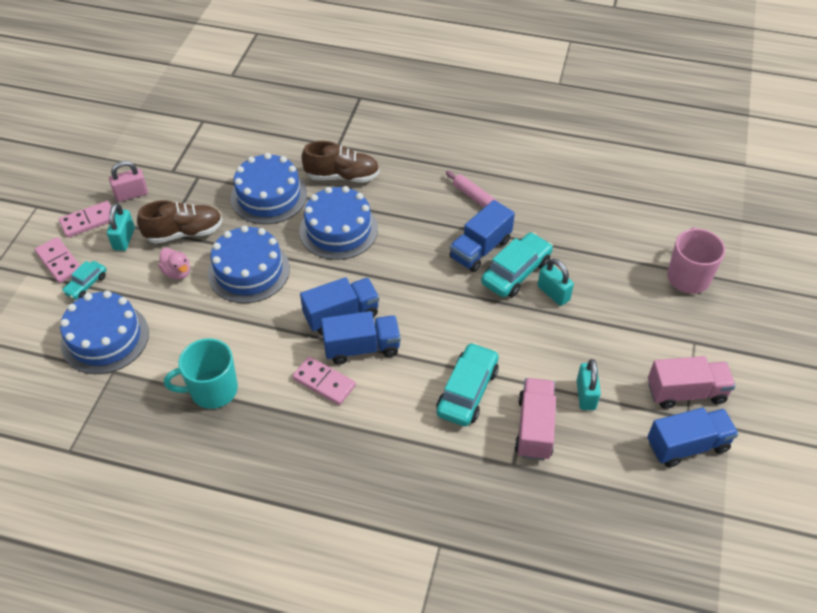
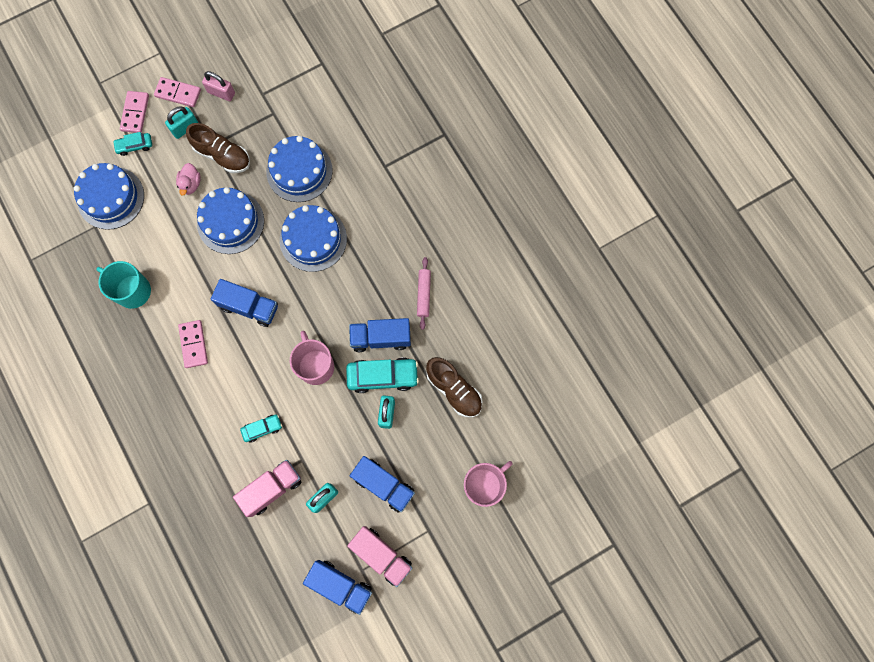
camera: 45 degrees right, 25 degrees up
brown shoe [301,141,380,183] -> brown shoe moved to [426,357,482,418]
blue truck [321,311,401,365] -> blue truck moved to [350,456,415,513]
turquoise car [436,342,499,426] -> turquoise car [240,415,282,442], size x0.56
none -> pink mug [290,331,334,385]

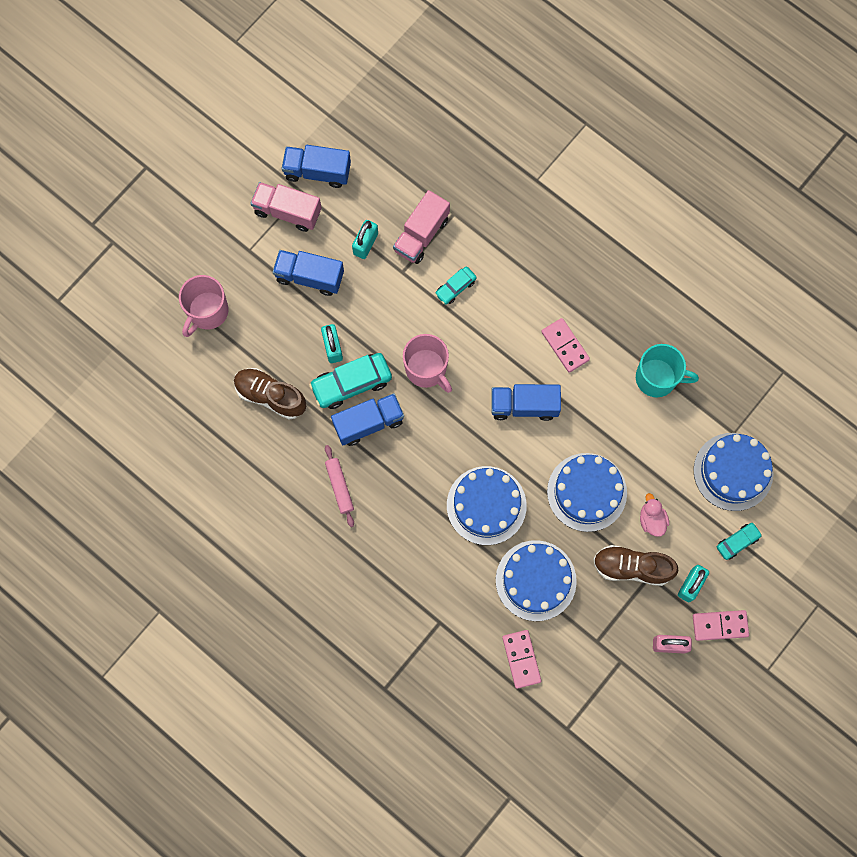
camera: 160 degrees right, 0 degrees up
pink domino [120,91,149,133] -> pink domino moved to [502,630,541,689]

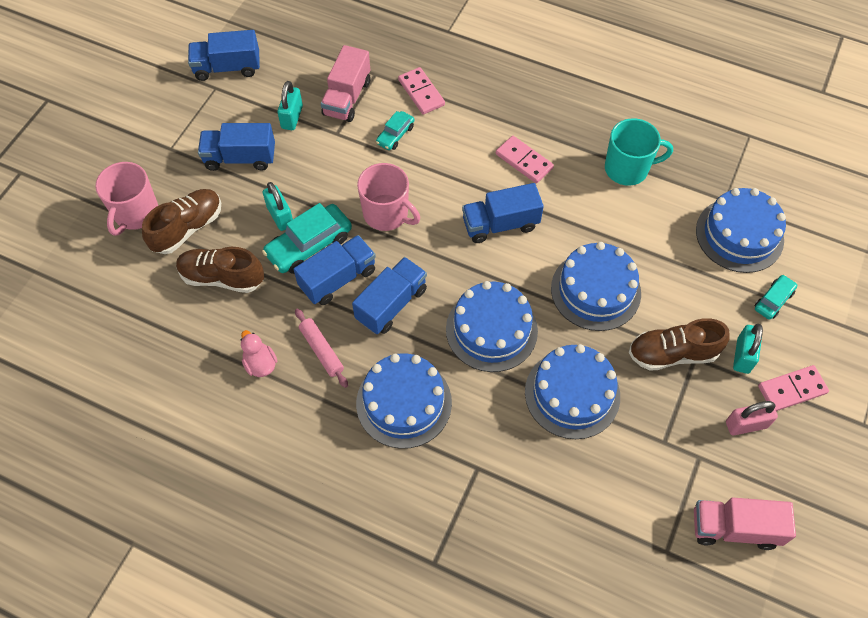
camera: 15 degrees left, 15 degrees down
pink truck [250,182,322,232] -> pink truck moved to [694,497,796,550]
pink domino [502,630,541,689] -> pink domino moved to [398,67,445,114]
pink duck [640,493,669,537] -> pink duck moved to [241,330,277,377]
none -> brown shoe [142,189,221,254]
none -> blue truck [352,257,427,334]
none -> blue cake [356,353,452,449]

